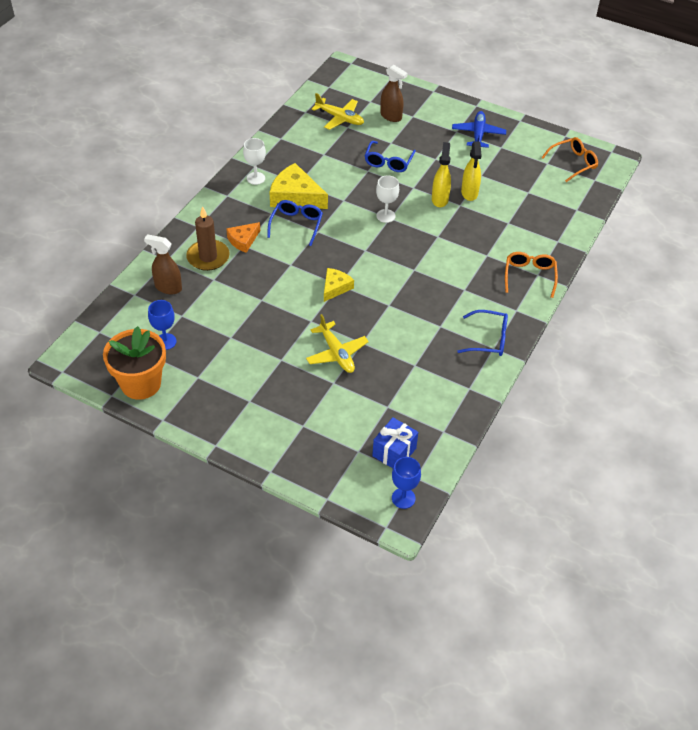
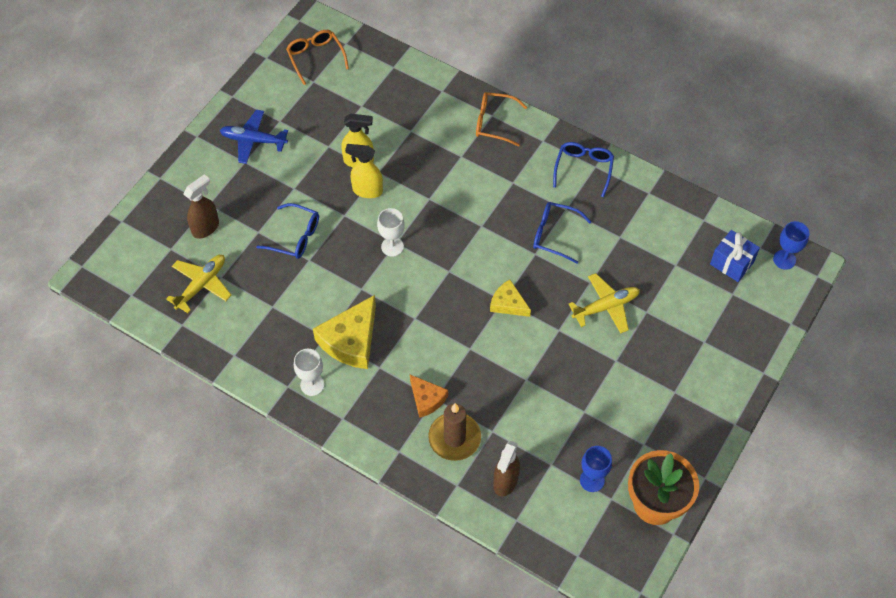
camera: 85 degrees left, 10 degrees up
blue glasses [267,200,323,246] -> blue glasses moved to [533,202,591,264]

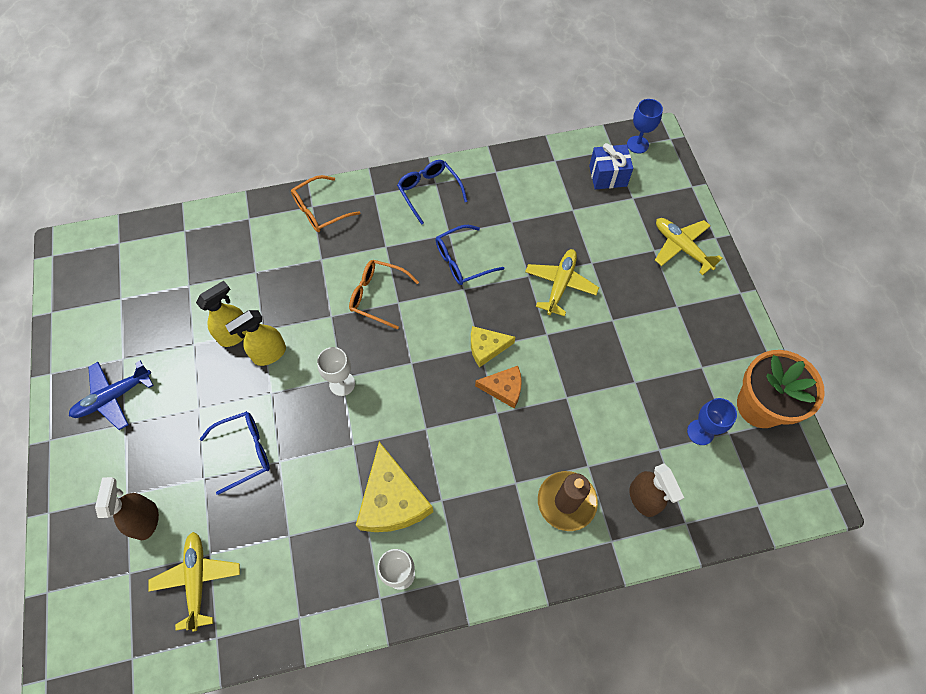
camera: 45 degrees left, 5 degrees up
orange glasses [286,30,349,85] -> orange glasses moved to [349,260,419,330]
orange cheese [410,375,448,418] -> orange cheese moved to [475,366,522,409]
none -> yellow plane [655,218,723,275]

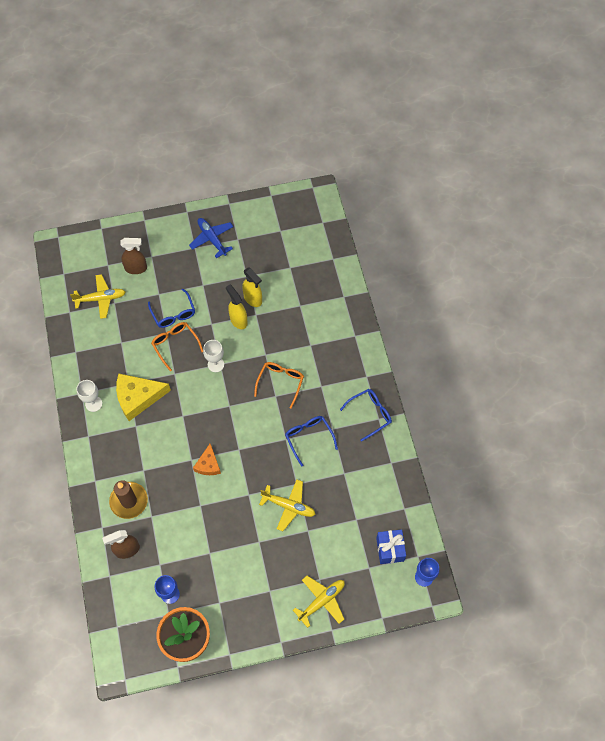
camera: 90 degrees right, 0 degrees up
orange glasses [291,175,361,232] -> orange glasses moved to [151,322,203,371]
yellow cheese [471,326,515,367] -> none

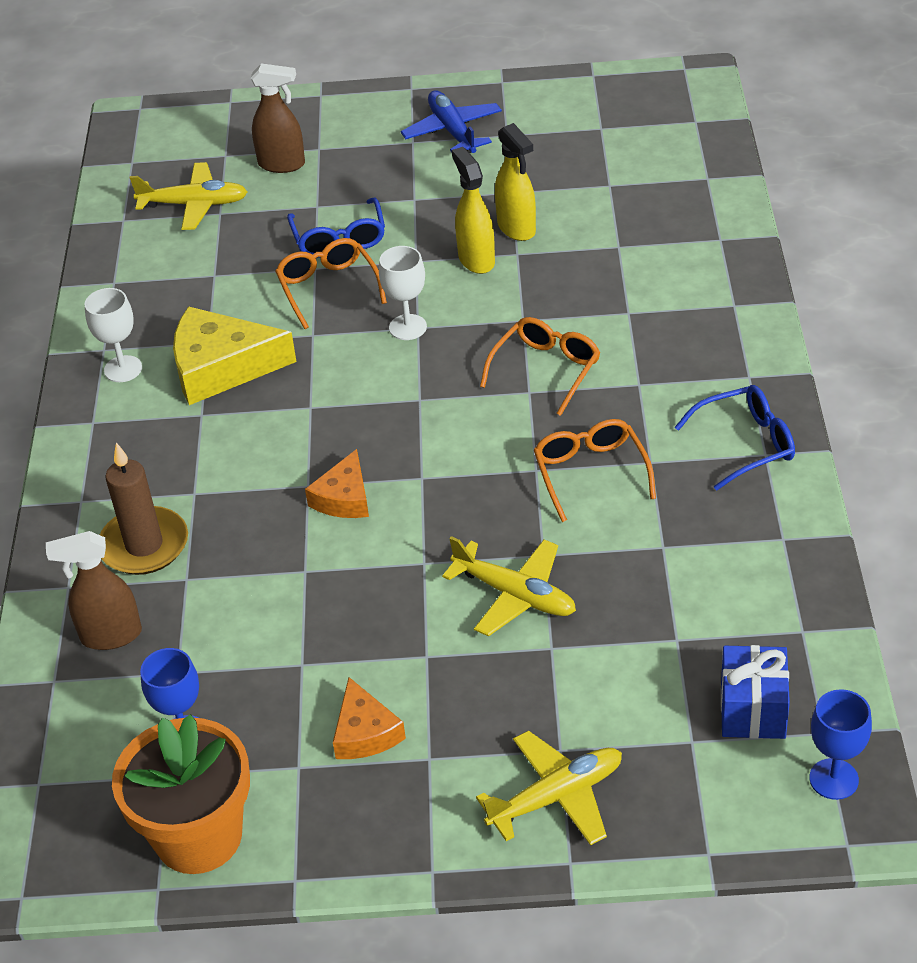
camera: 15 degrees right, 20 degrees down
blue glasses [285,416,338,466] -> orange glasses [534,419,656,522]
none -> orange cheese [333,677,406,759]

